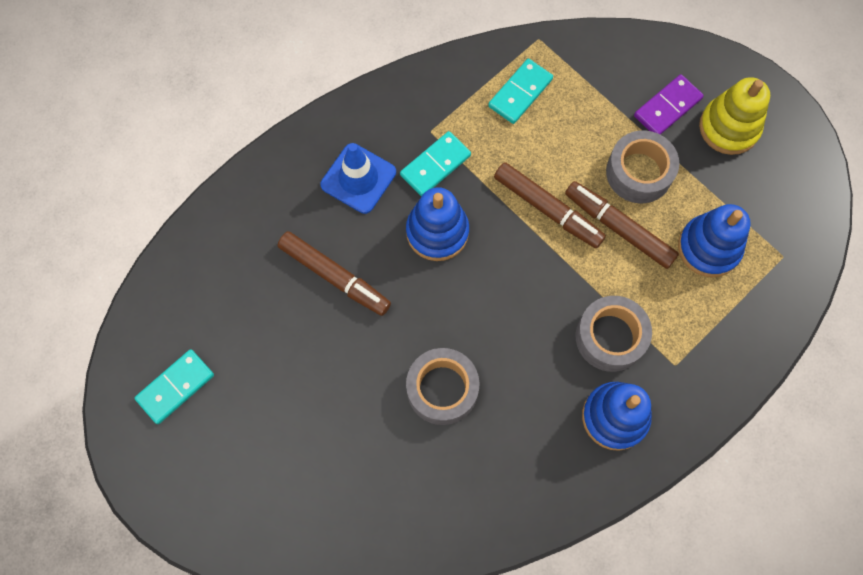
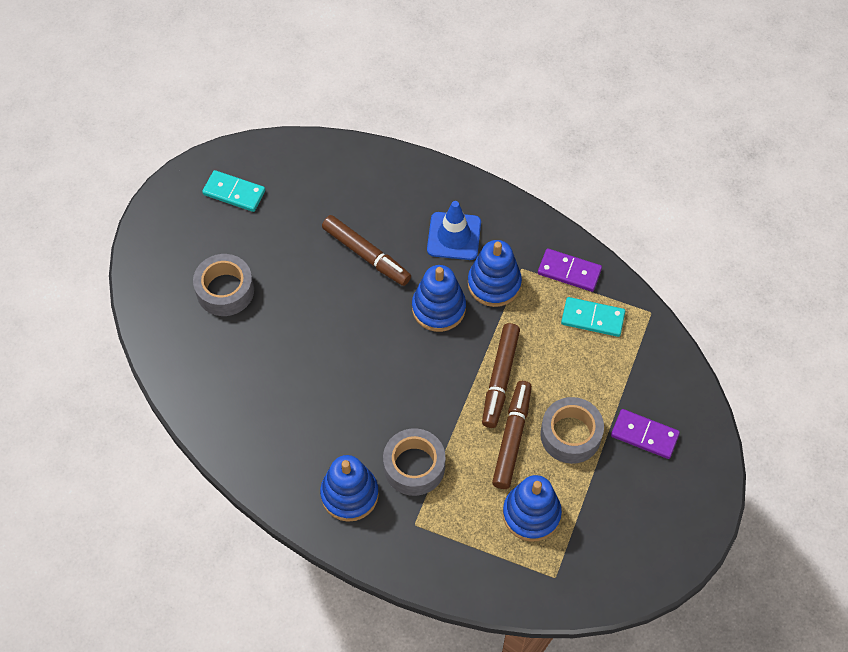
camera: 65 degrees right, 10 degrees down
brown marker [278,231,391,316] -> brown marker turned 60 degrees counterclockwise [322,215,411,286]
turquoise domino [400,131,471,196] -> blue stacking toy [468,240,522,307]
grey tape [406,348,479,425] -> grey tape moved to [193,254,254,316]
yellow stacking toy [699,77,770,155] -> none
none -> purple domino [538,248,602,292]

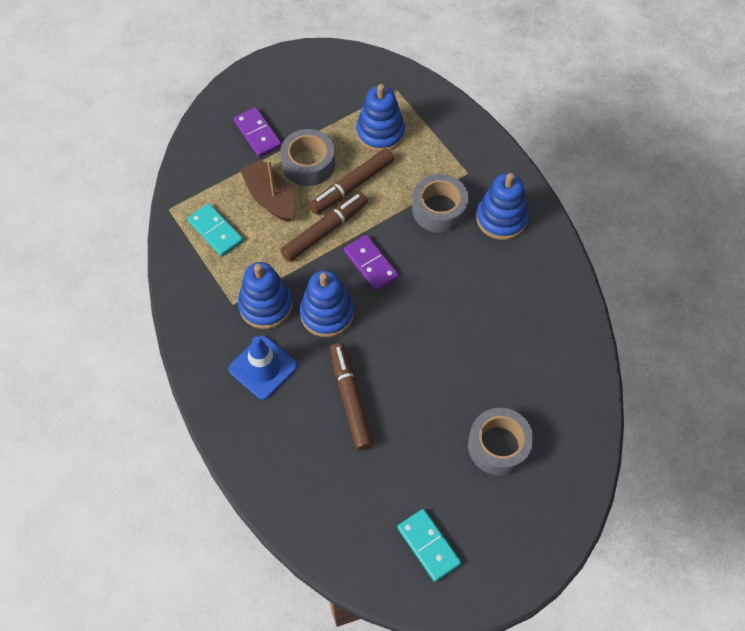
camera: 145 degrees left, 0 degrees up
purple domino [538,248,602,292] -> purple domino moved to [344,235,399,291]
none -> brown boat [240,159,294,222]

